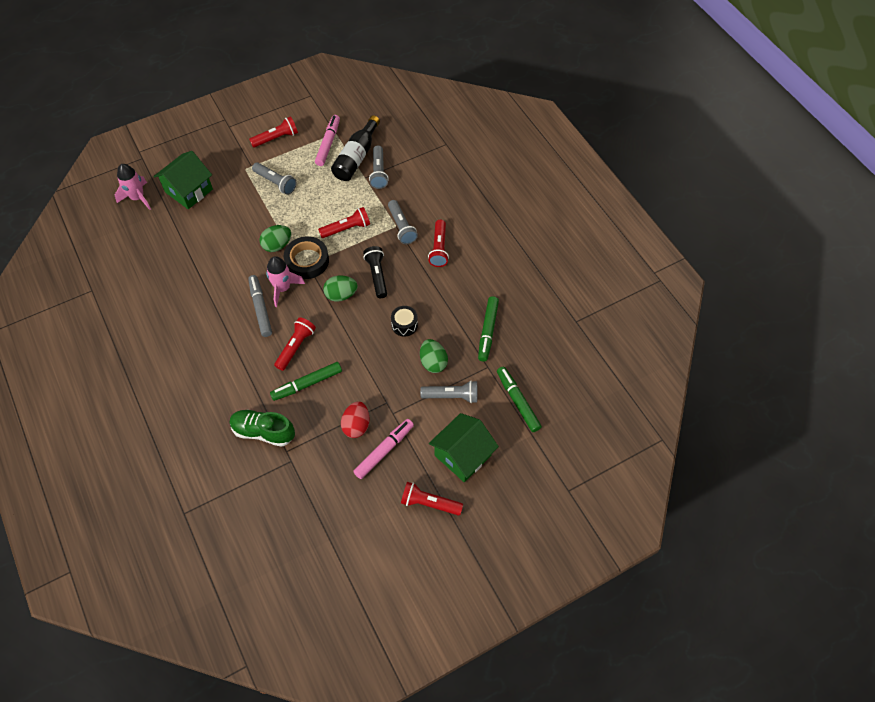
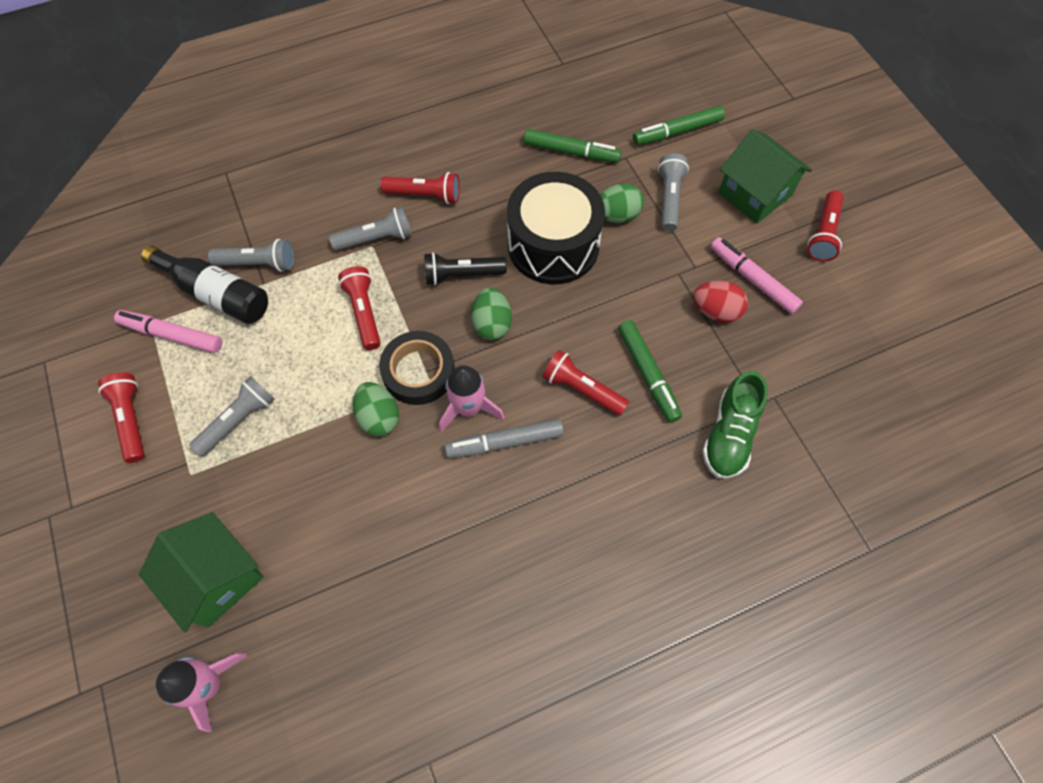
camera: 85 degrees left, 5 degrees up
black drum [391,306,418,337] -> black drum [507,172,605,284], size x2.39

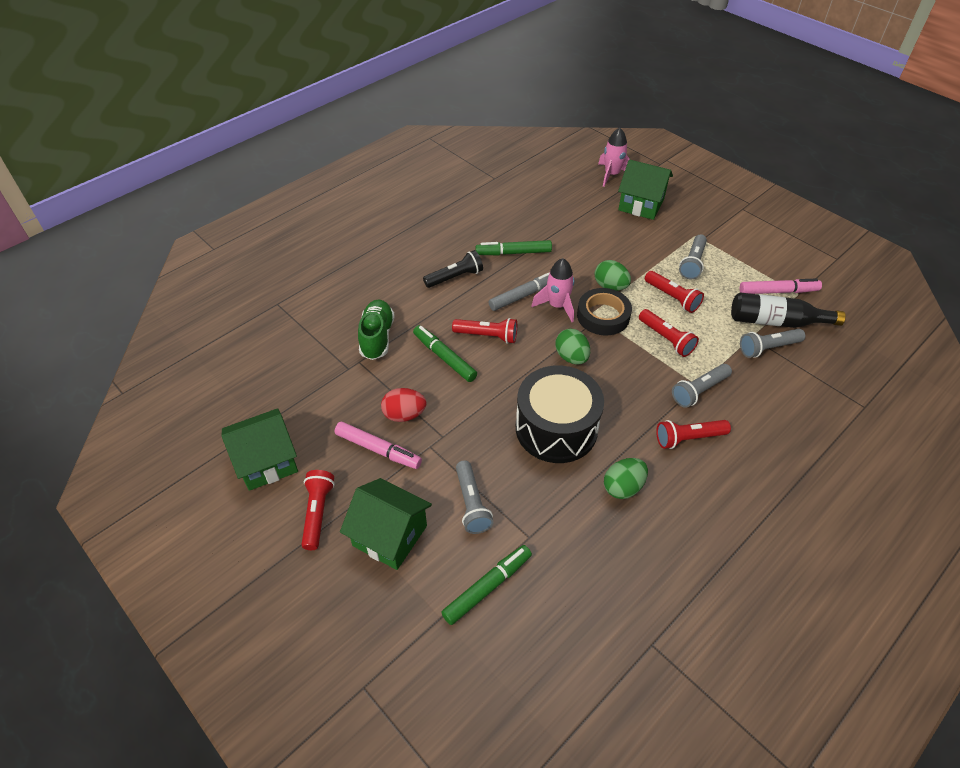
camera: 160 degrees right, 15 degrees down
red flashlight [98,372,145,463] -> red flashlight moved to [645,271,704,313]
black flashlight [424,252,507,285] -> black flashlight moved to [423,250,483,288]
green marker [524,129,621,163] -> green marker moved to [475,240,552,256]
green egg [600,183,644,223] -> green egg moved to [604,458,648,499]
none -> green house [221,408,298,491]

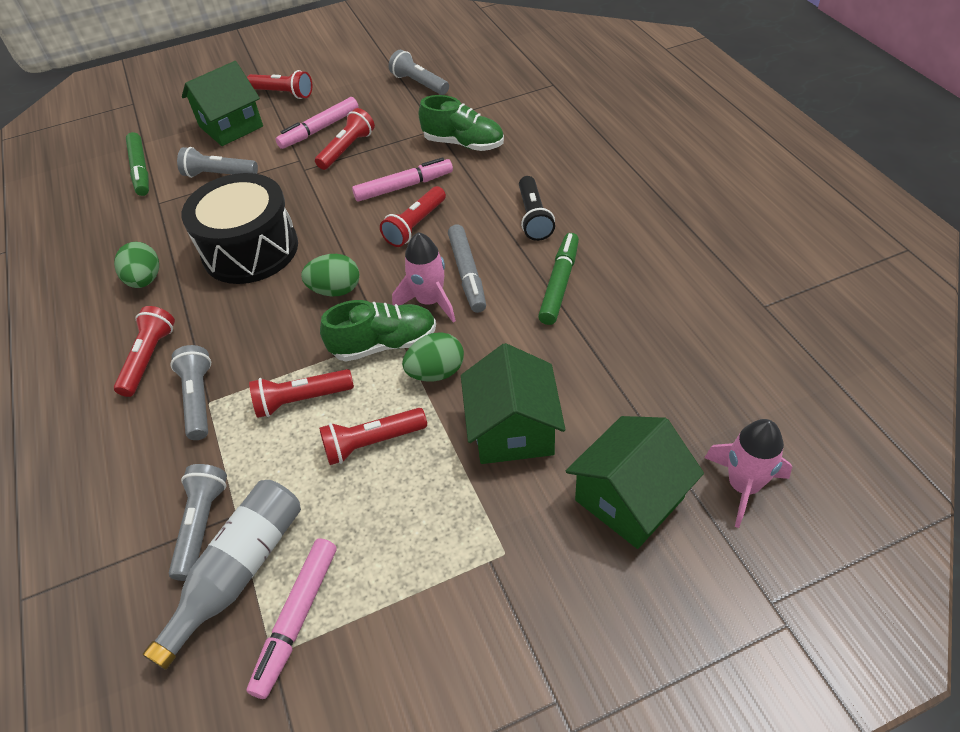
camera: 115 degrees right, 0 degrees up
green house [221,408,298,491] -> green house moved to [461,343,565,464]
red egg [381,388,426,422] -> red flashlight [315,108,375,170]
green marker [413,325,477,382] -> pink marker [352,157,453,202]
black tape [577,288,632,336] -> green shoe [320,300,436,362]
grey flashlight [679,234,707,279] -> grey flashlight moved to [389,50,449,95]
black bottle [731,292,846,328] -> grey bottle [142,480,301,670]

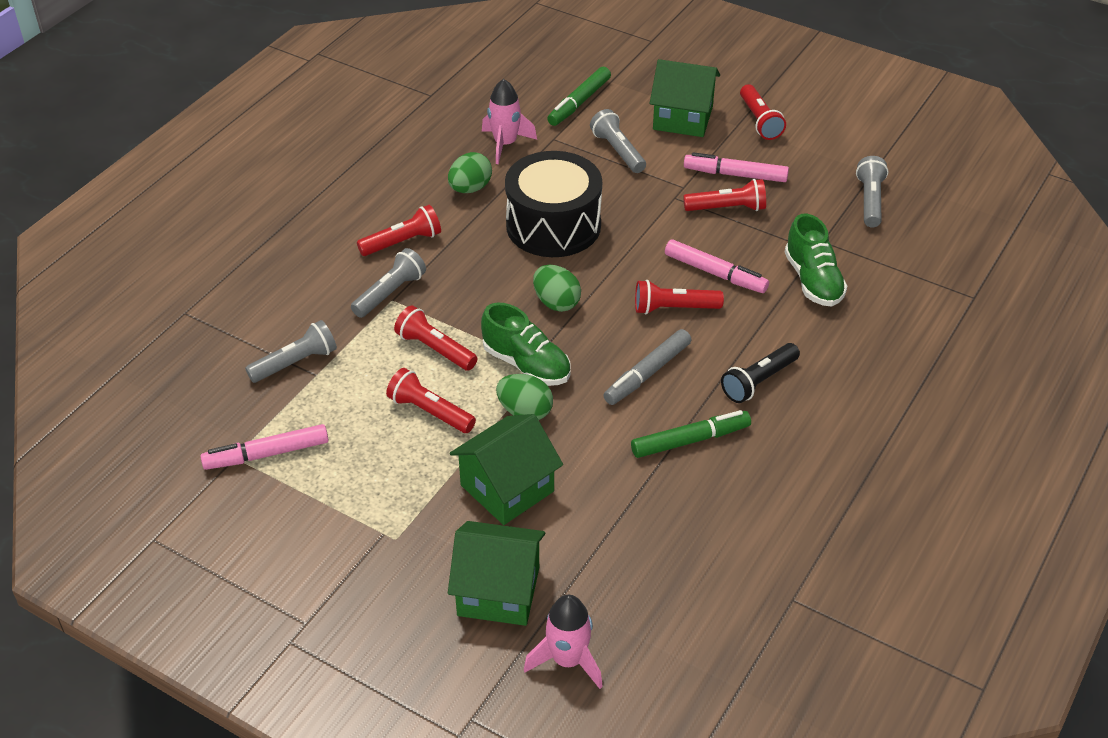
camera: 50 degrees right, 5 degrees down
grey bottle [142,480,301,670] -> none
pink rocket [392,232,456,323] -> pink rocket moved to [482,79,537,164]

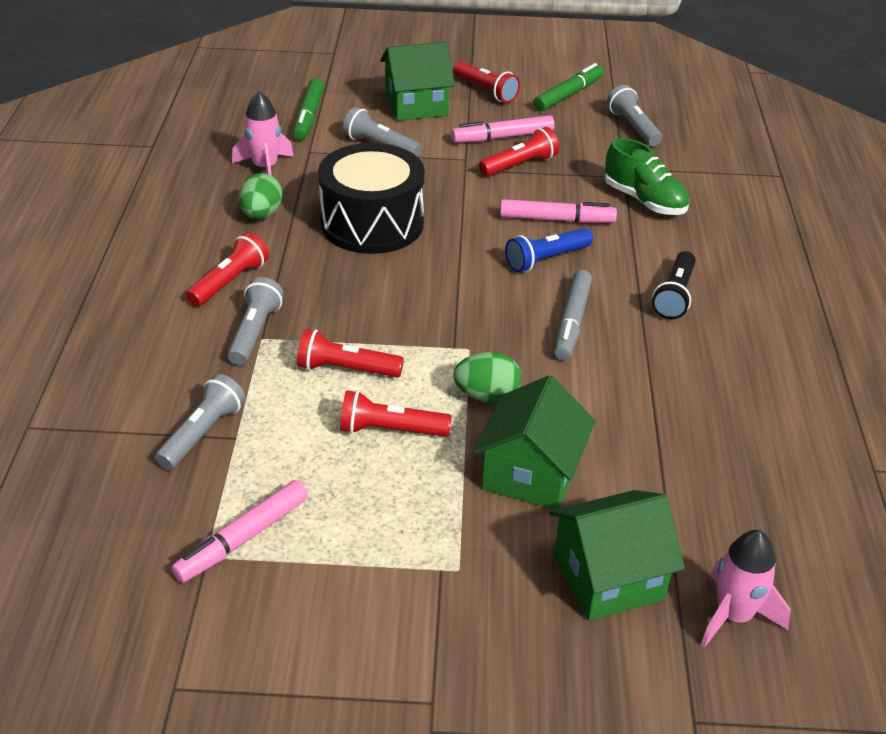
camera: 30 degrees left, 5 degrees down
green shoe [481,302,571,386] -> none
green egg [533,265,581,312] -> none
green marker [631,410,751,458] -> green marker moved to [533,63,603,112]
red flashlight [635,280,724,314] -> blue flashlight [505,228,593,272]

